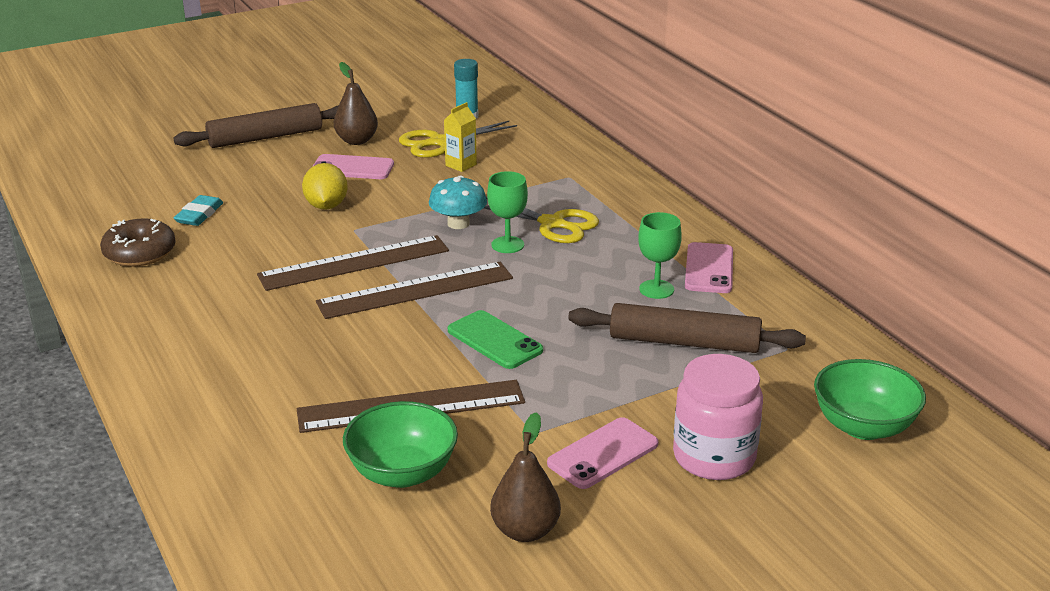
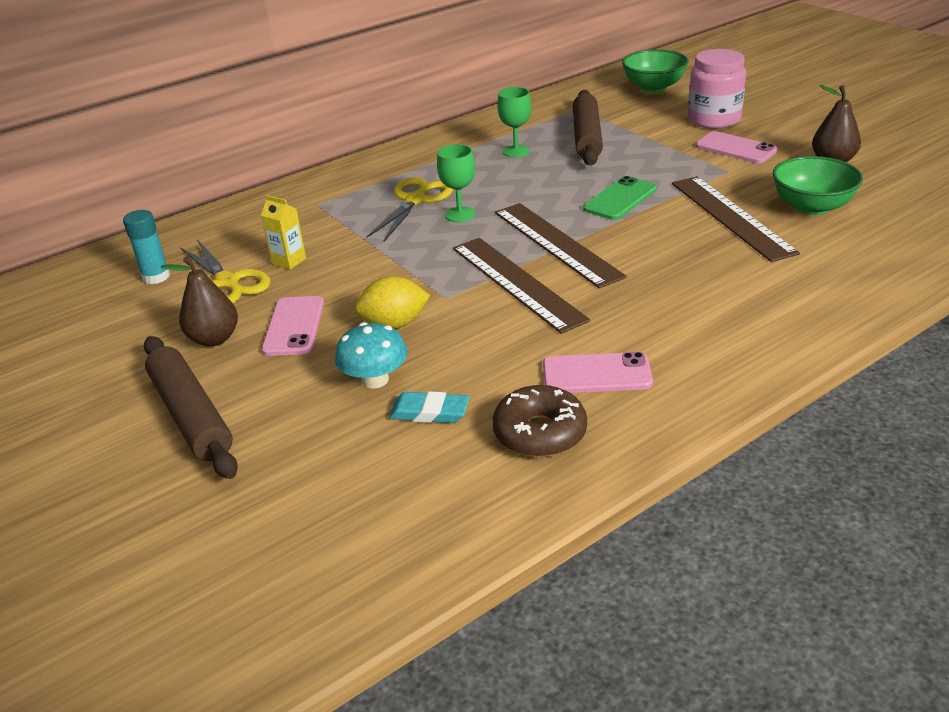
camera: 95 degrees left, 5 degrees up
turquoise mushroom [429,175,487,229] -> turquoise mushroom moved to [335,322,408,389]
pink phone [685,242,733,293] -> pink phone moved to [543,352,653,393]

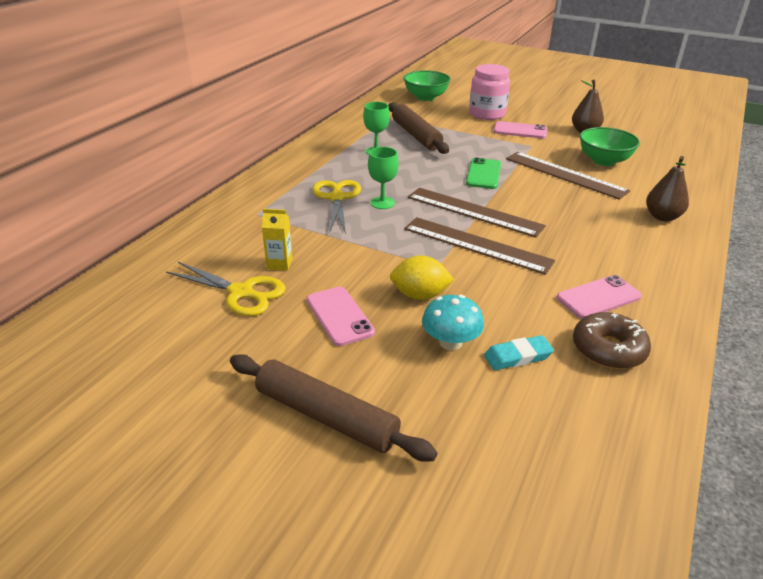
camera: 30 degrees left, 0 degrees up
turquoise glue stick [123,210,170,284] -> none
brown pear [161,256,238,346] -> brown pear moved to [646,156,689,221]
yellow lemon [355,276,430,329] -> yellow lemon turned 45 degrees clockwise [390,255,454,300]

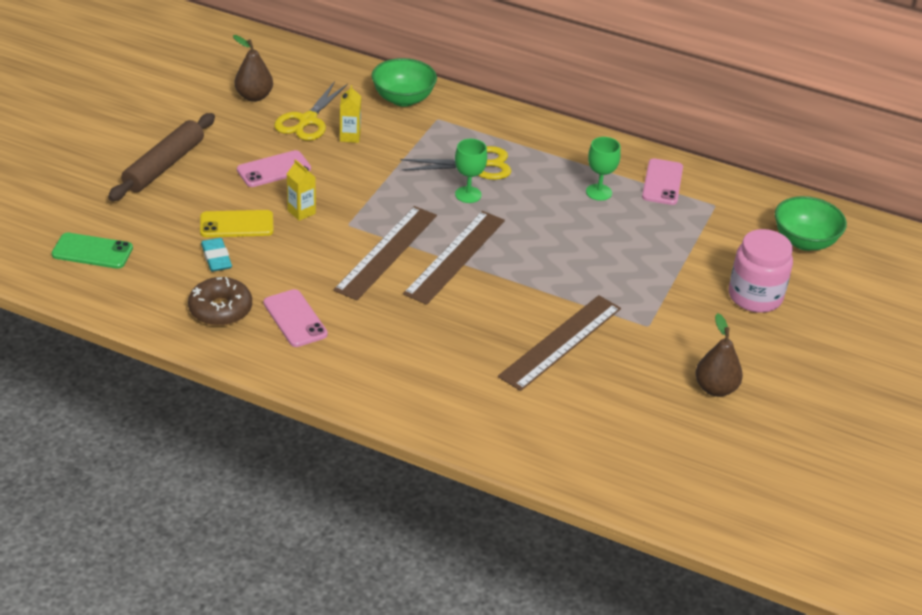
camera: 85 degrees right, 5 degrees up
brown rolling pin [389,102,449,154] -> none
yellow lemon [390,255,454,300] -> yellow carton [287,159,316,221]
turquoise mushroom [422,295,484,350] -> yellow phone [200,210,274,237]
green phone [466,158,501,189] -> green phone moved to [52,233,133,269]
pink phone [494,121,548,139] -> pink phone moved to [642,158,683,205]
green bowl [580,127,640,166] -> green bowl moved to [372,58,437,107]
brown pear [646,156,689,221] -> brown pear moved to [233,35,273,102]

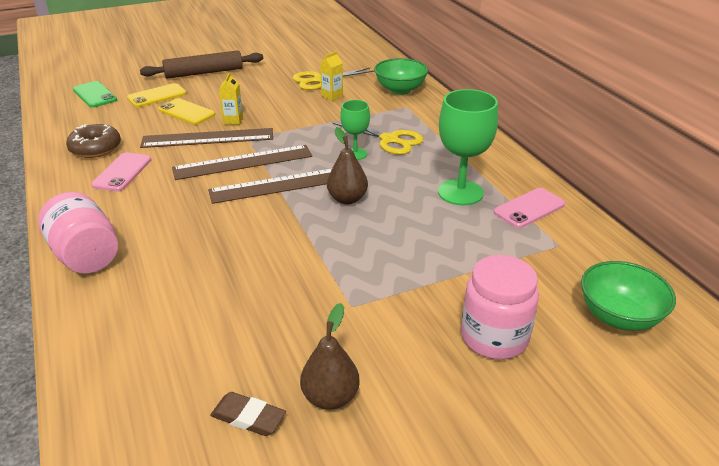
camera: 45 degrees right, 5 degrees down
turquoise eraser [201,238,232,272] -> none
brown pear [233,35,273,102] -> brown pear moved to [327,127,368,204]
pink phone [237,150,311,187] -> none
brown ruler [498,295,621,391] -> brown ruler moved to [140,128,273,148]
green goblet [586,137,621,201] -> green goblet [438,89,498,205], size x1.73
none -> pink jar [38,192,118,274]
none -> yellow phone [127,83,187,107]
none -> brown eraser [210,392,286,436]

